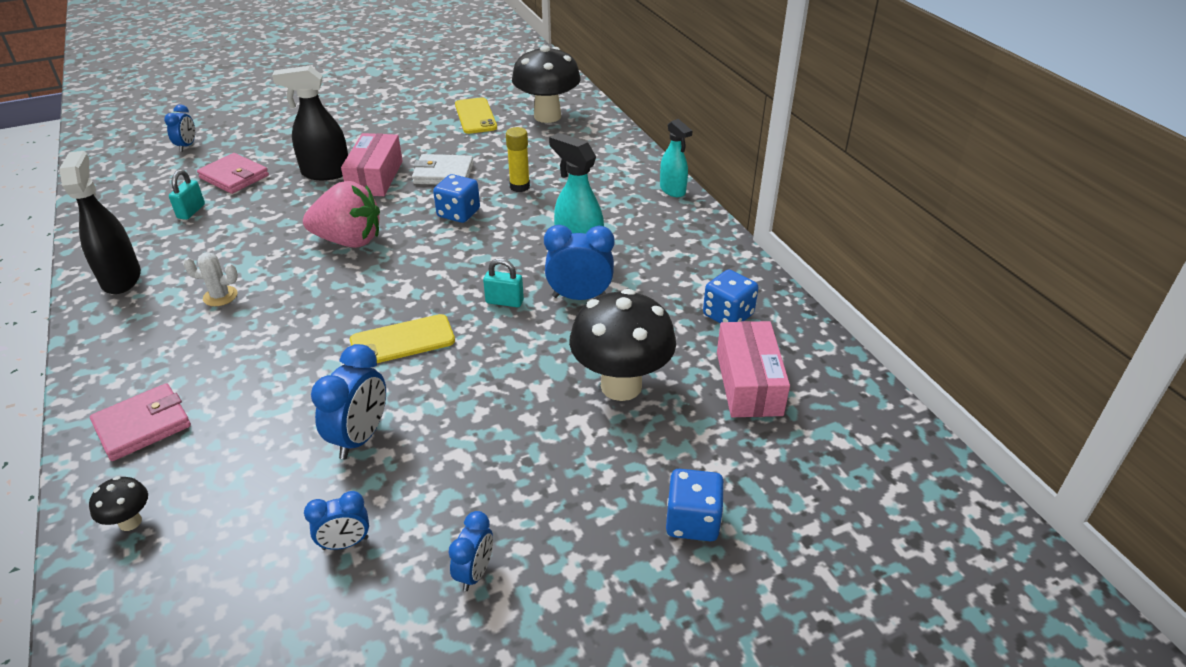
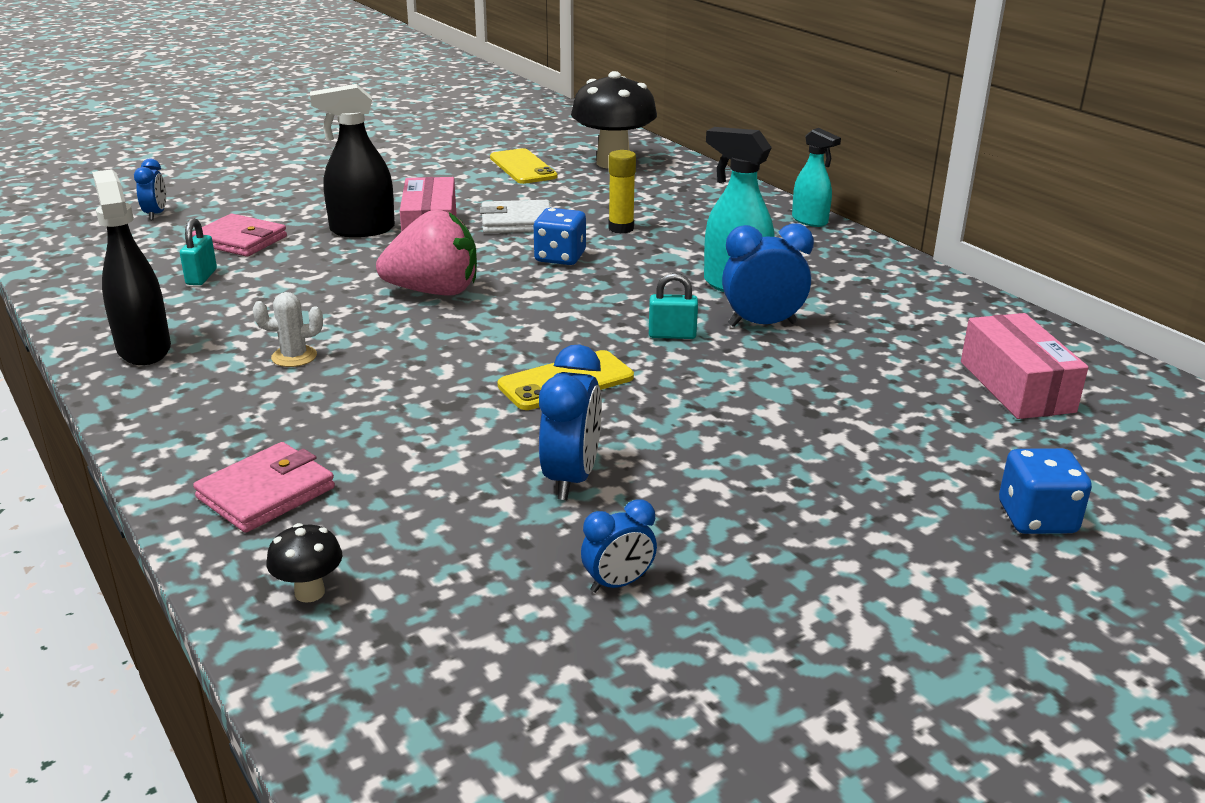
camera: 10 degrees left, 10 degrees down
blue clock [449,511,493,591] -> none
black mushroom [569,289,676,401] -> none
blue dice [703,269,758,323] -> none

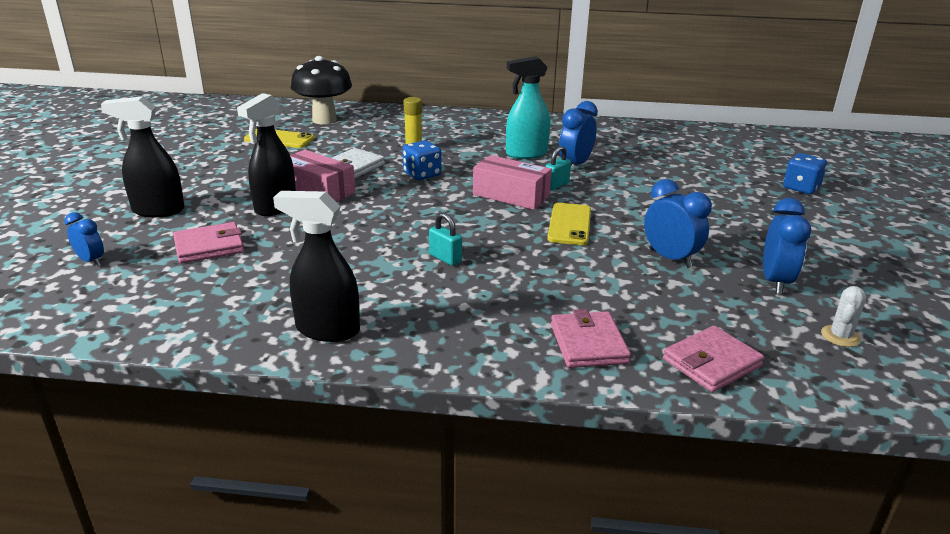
camera: 50 degrees left, 0 degrees up
turquoise padlock [180,218,217,285] -> turquoise padlock moved to [429,213,462,266]
white cactus [253,292,323,367] -> white cactus moved to [821,286,866,347]
black mushroom [266,523,343,603] -> pink wallet [663,326,764,392]
pink strawberry [376,210,477,295] -> none
blue clock [581,499,657,593] -> blue clock [763,198,811,294], size x1.63
turquoise spray bottle [792,128,841,227] -> none
pink box [961,313,1089,419] -> pink box moved to [473,155,552,210]
none -> black spray bottle [101,96,185,217]

